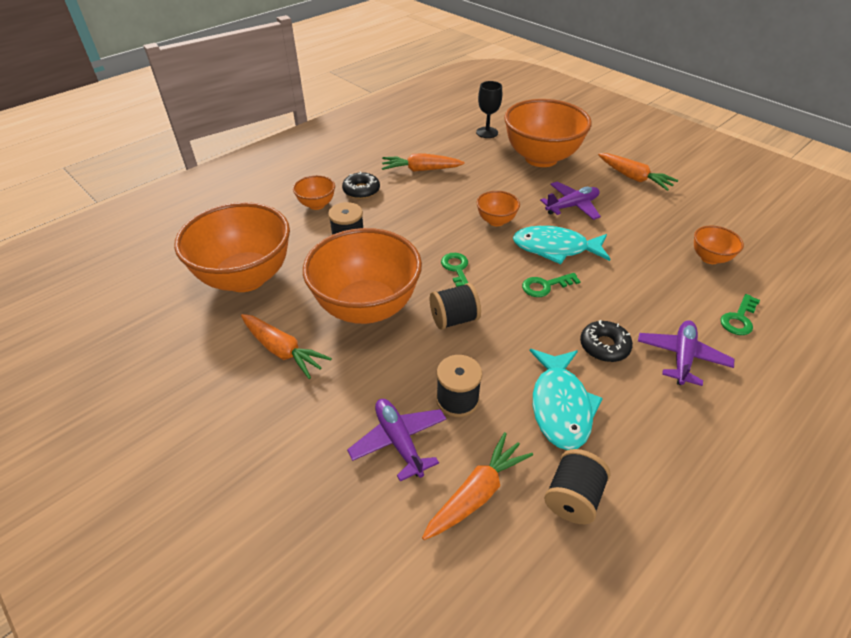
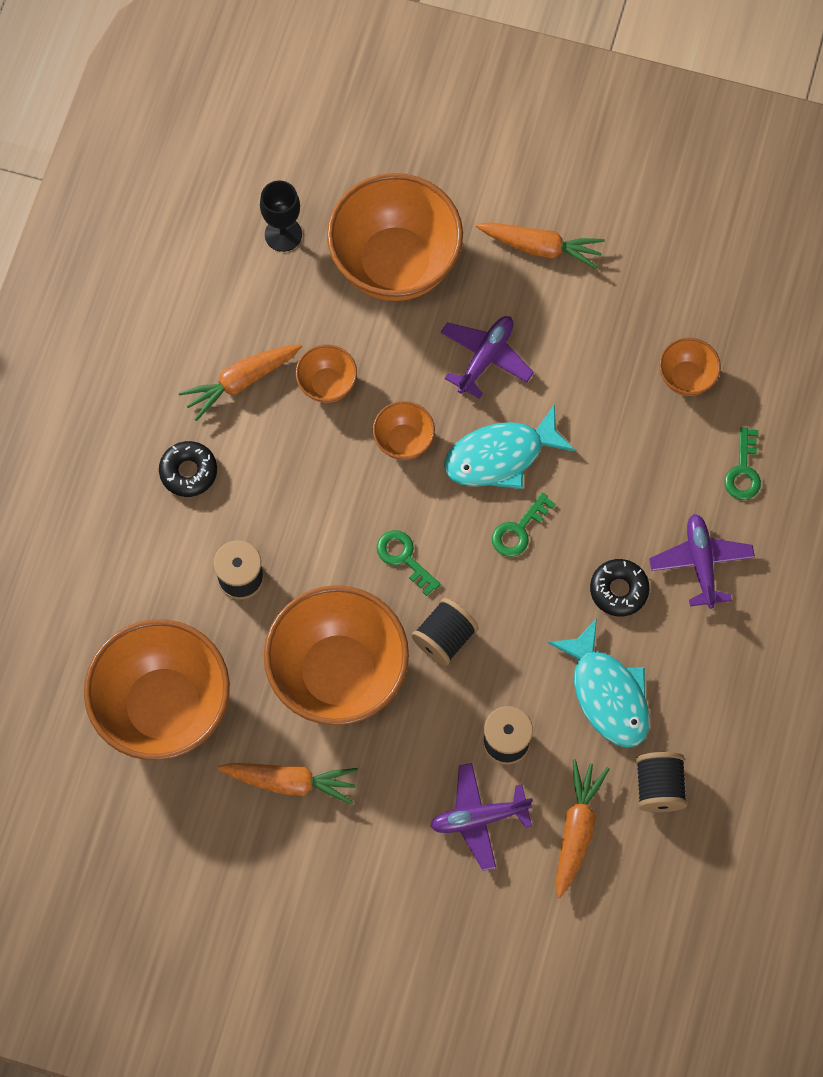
camera: 30 degrees left, 25 degrees up
orange bowl [293,175,335,210] -> orange bowl moved to [296,345,357,403]
purple plane [347,399,446,481] -> purple plane turned 45 degrees counterclockwise [430,763,533,871]

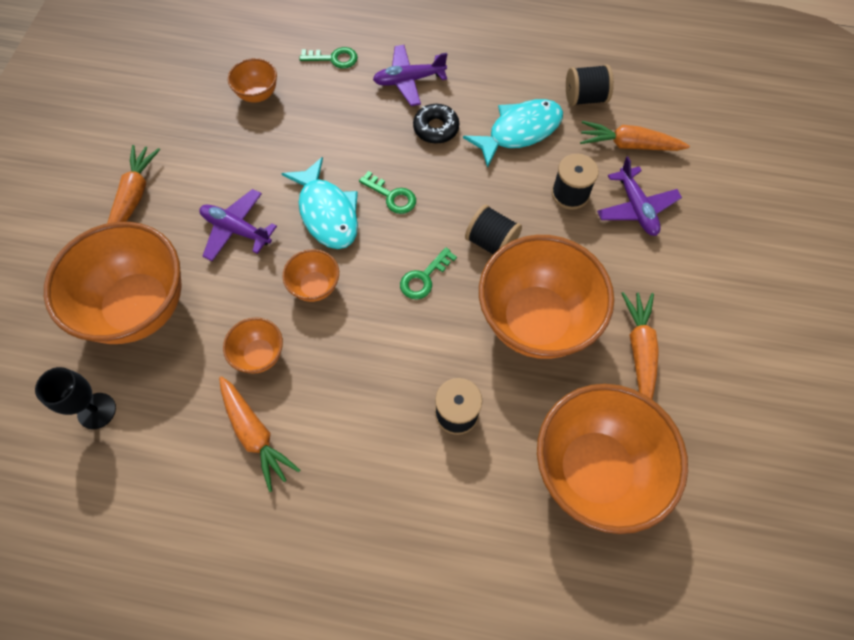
camera: 95 degrees left, 5 degrees down
black donut [159,441,217,497] -> none

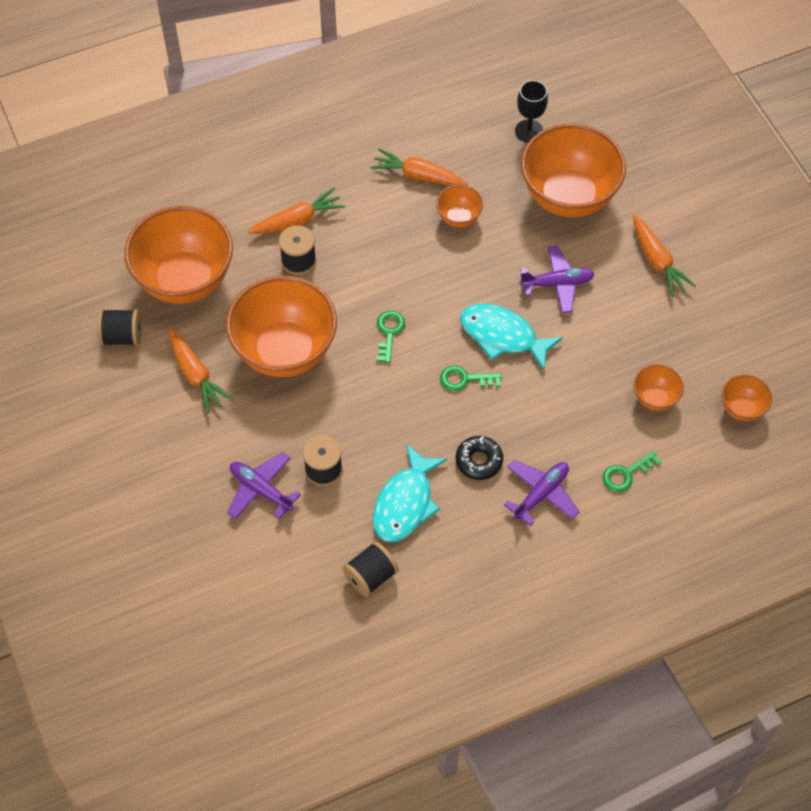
camera: 145 degrees right, 5 degrees down
orange bowl [283,249,339,302] -> orange bowl moved to [722,375,772,421]
black spool [465,204,522,254] -> black spool moved to [97,309,142,346]
orange carrot [580,121,690,151] -> orange carrot moved to [247,188,345,234]

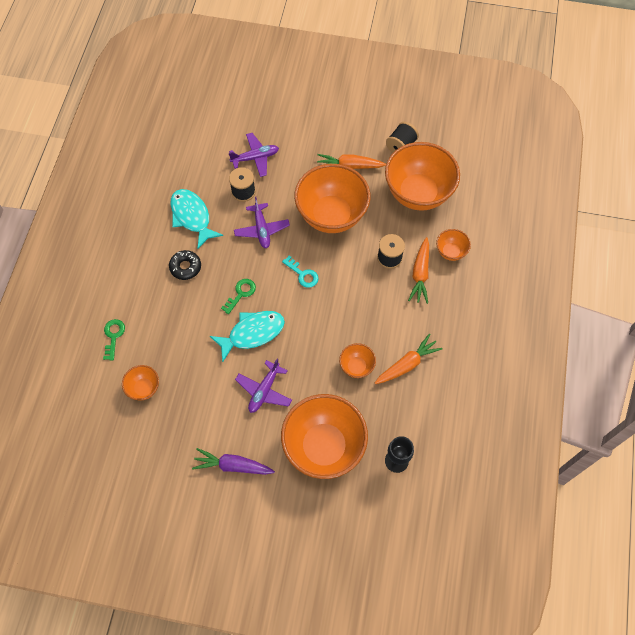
camera: 125 degrees right, 5 degrees up
black spool [342,541,399,597] -> none
green key [376,311,405,363] -> turquoise key [282,255,319,288]
purple plane [504,460,580,526] -> purple plane moved to [234,197,290,248]
orange carrot [633,215,696,297] -> purple carrot [192,448,275,475]
orange bowl [722,375,772,421] -> orange bowl moved to [436,229,471,261]

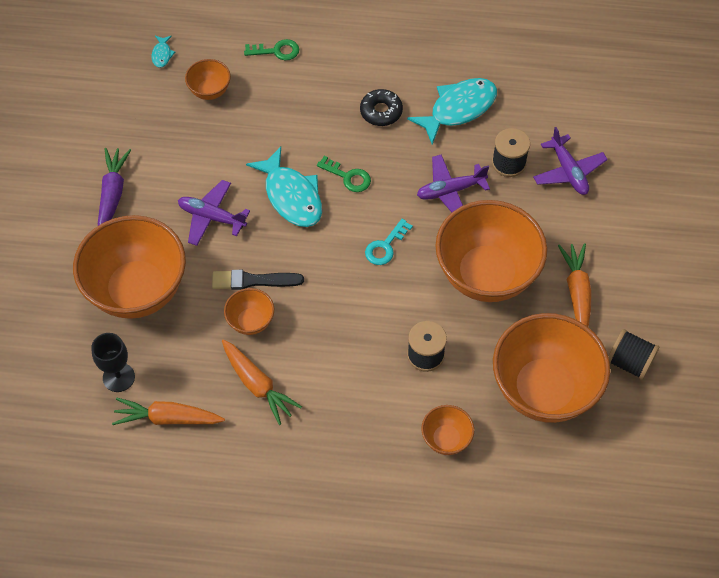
camera: 85 degrees right, 5 degrees down
orange carrot [408,237,429,304] -> orange carrot moved to [112,398,225,425]
none -> turquoise fish [152,36,175,68]
none -> black brush [212,270,304,290]

